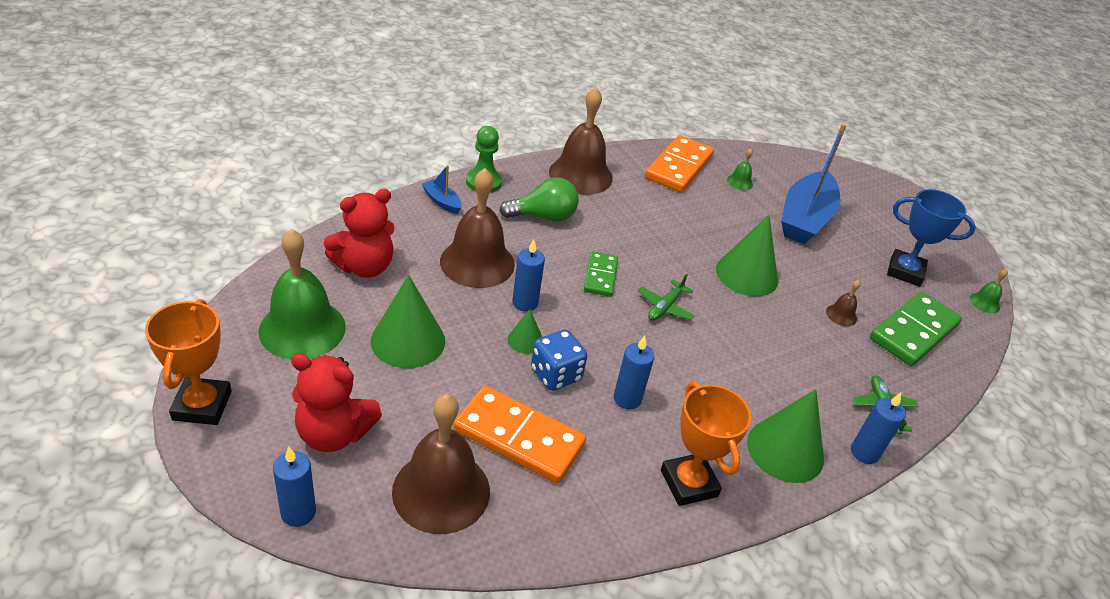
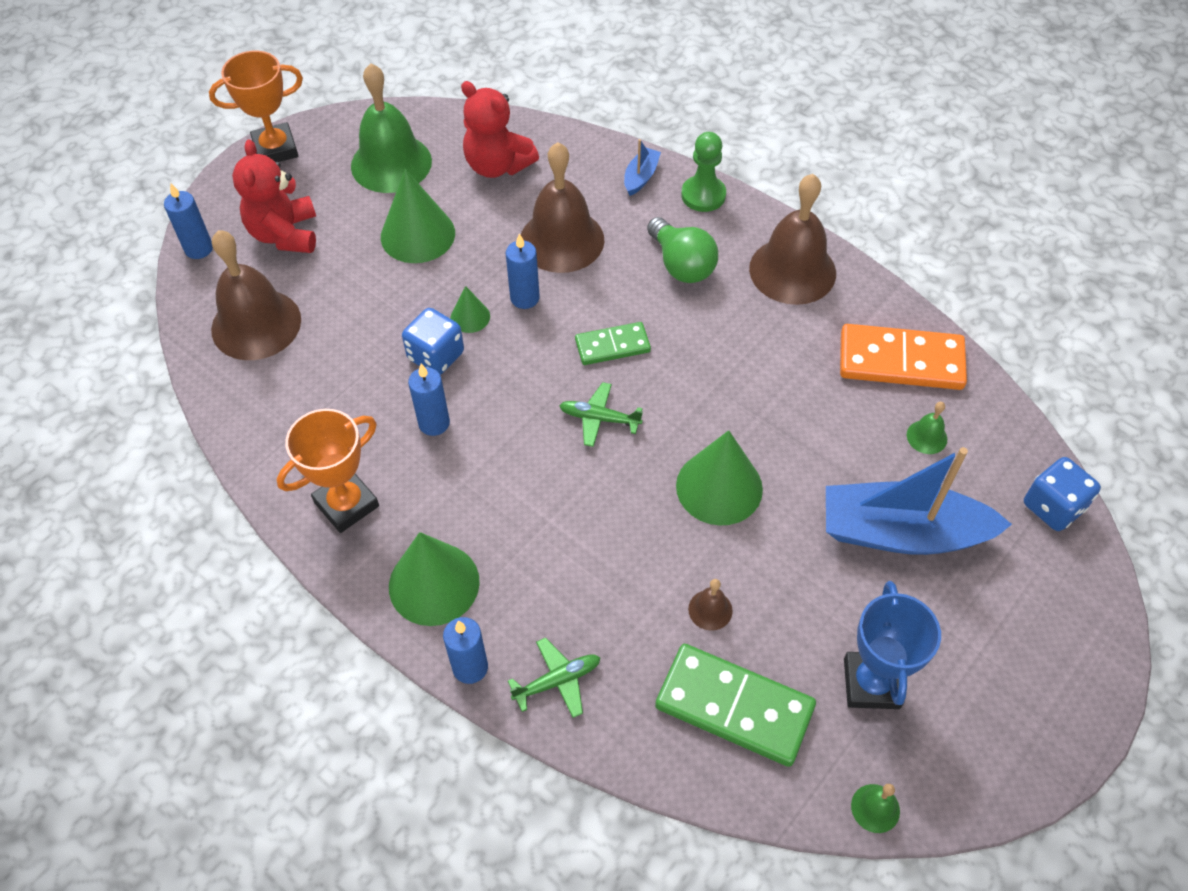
camera: 75 degrees right, 15 degrees up
orange domino [454,386,586,483] -> none
none -> blue dice [1024,457,1101,531]

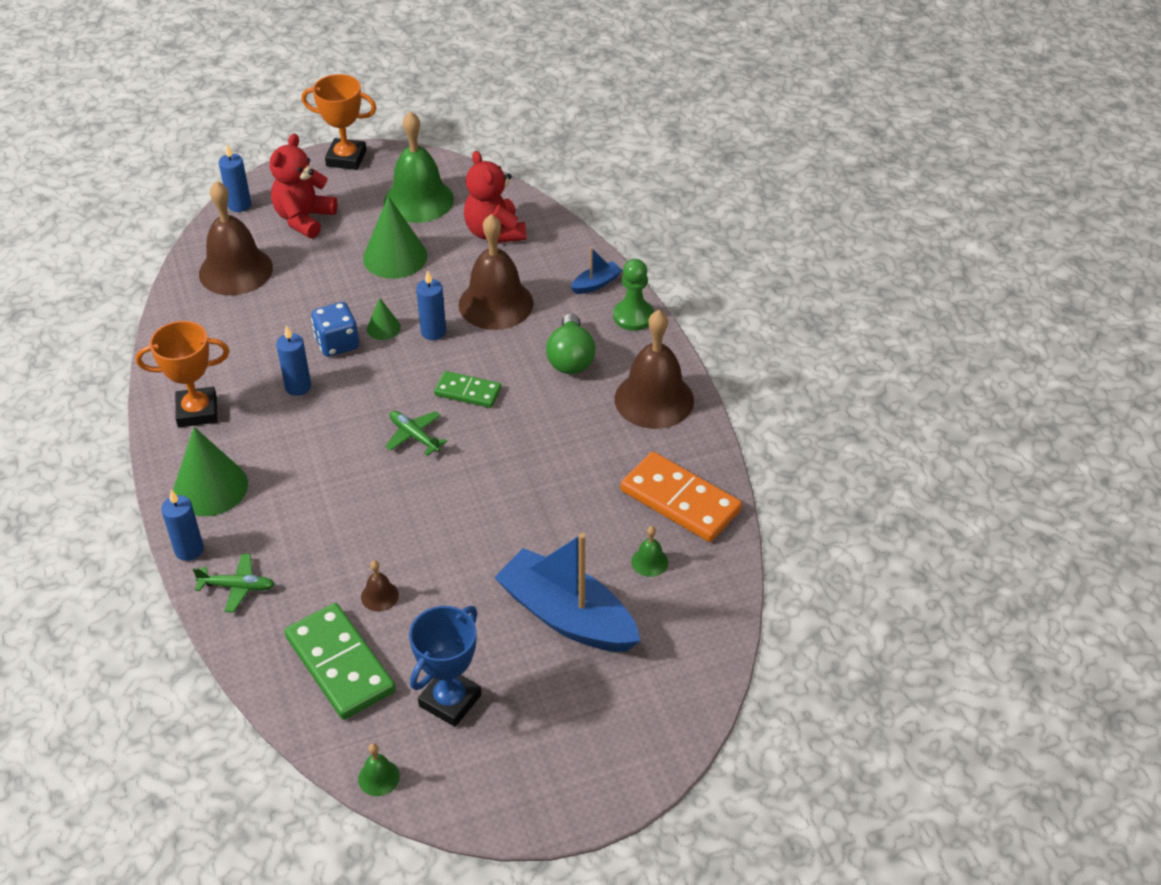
camera: 30 degrees right, 10 degrees down
green cone [676,430,763,525] -> none
blue dice [1024,457,1101,531] -> none

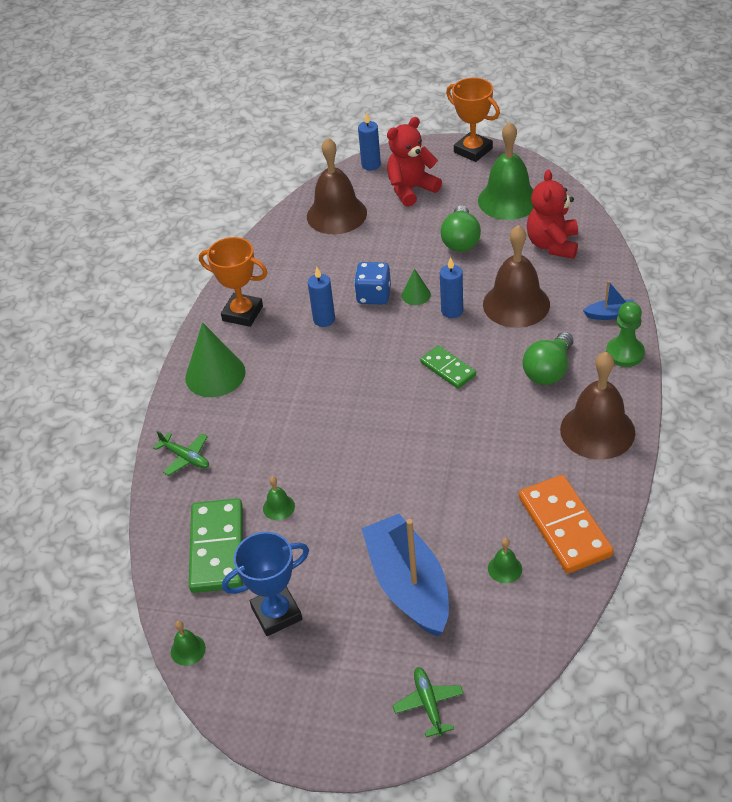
camera: 35 degrees right, 0 degrees up
blue candle [161,490,204,561] -> none
brown bell [361,560,399,611] -> green bell [263,476,295,520]
green cone [363,196,428,278] -> green light bulb [441,205,481,252]
green plane [385,411,447,456] -> green plane moved to [393,667,464,738]

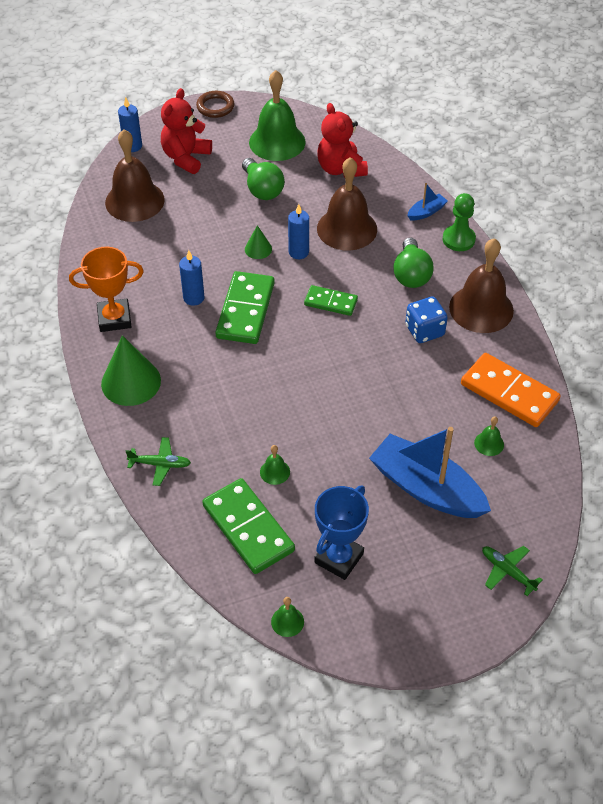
camera: 35 degrees left, 5 degrees up
blue dice [354,262,391,305] -> blue dice moved to [405,296,448,343]
orange trophy [446,78,500,162] -> brown ring [196,91,234,118]
none -> green domino [215,271,275,344]

